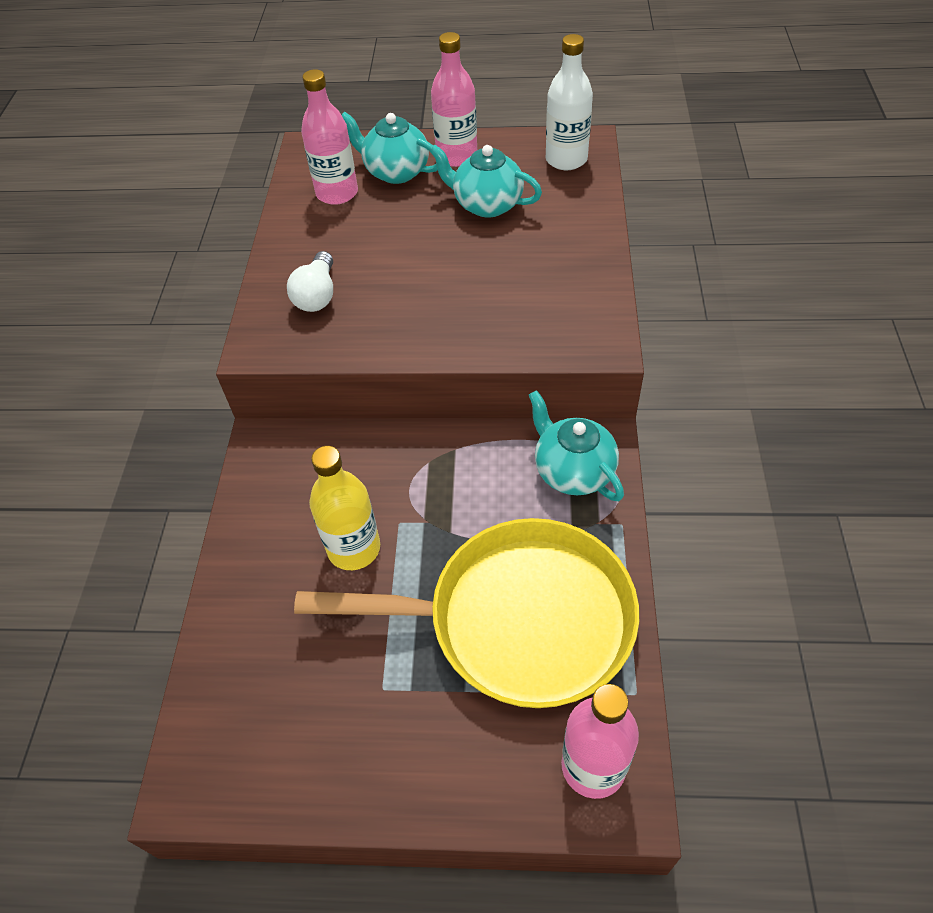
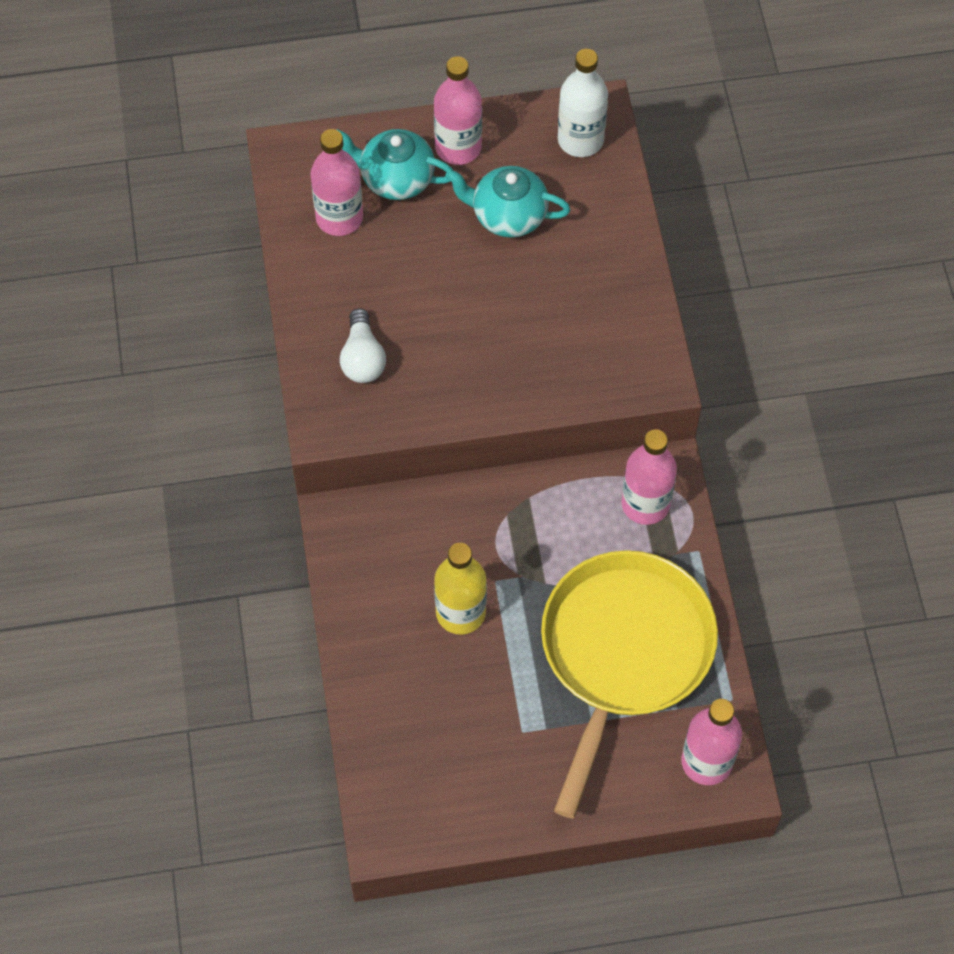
camera: 15 degrees left, 10 degrees up
yellow pan [294,518,639,708] -> yellow pan turned 60 degrees counterclockwise [541,550,718,819]
turquoise teapot [529,390,624,501] -> pink bottle [621,429,677,525]

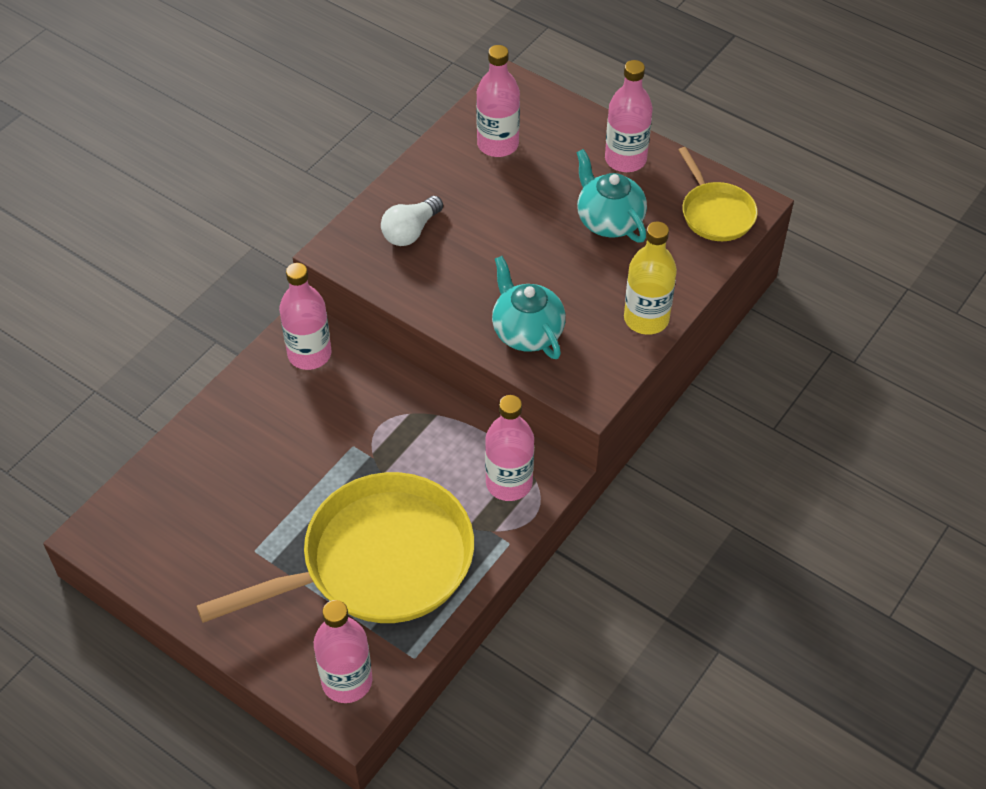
camera: 45 degrees right, 10 degrees down
turquoise teapot [336,129,453,200] -> turquoise teapot moved to [492,256,566,359]
yellow bottle [434,543,487,635] -> yellow bottle moved to [624,222,677,335]
white bottle [558,49,608,157] -> yellow pan [679,147,758,241]
none -> pink bottle [279,263,332,370]

